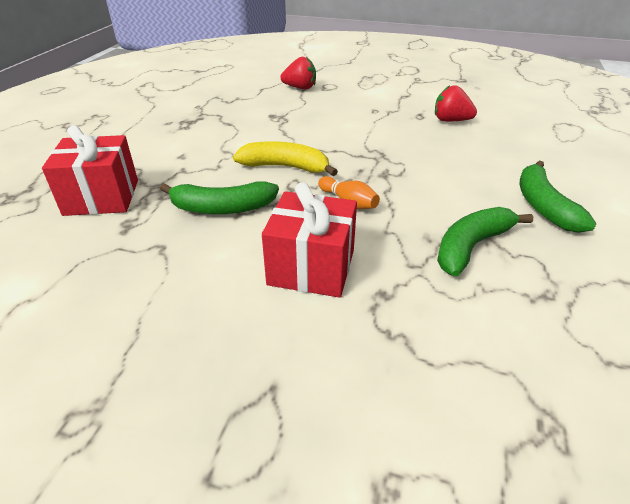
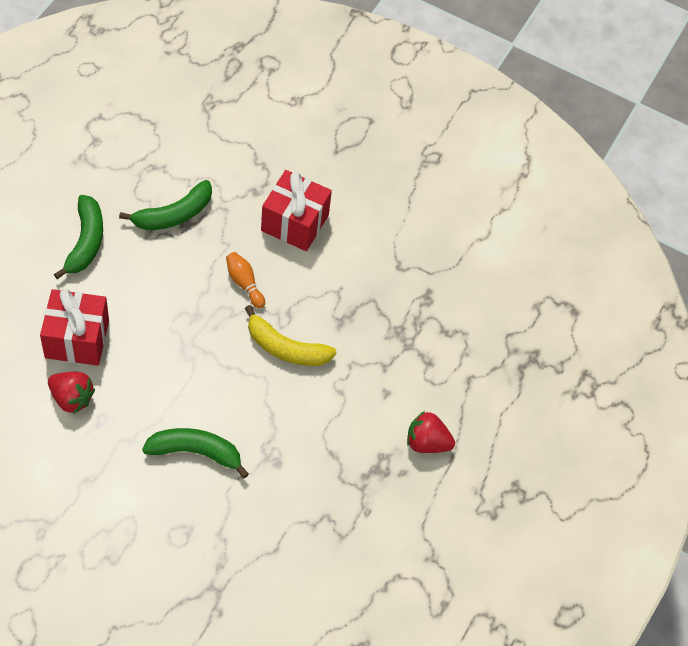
camera: 175 degrees left, 20 degrees up
red gift [42,125,138,216] -> red gift moved to [40,289,109,366]
green banana [160,181,279,214] -> green banana moved to [142,428,249,478]
red strawberry [280,57,316,89] -> red strawberry moved to [407,411,455,453]

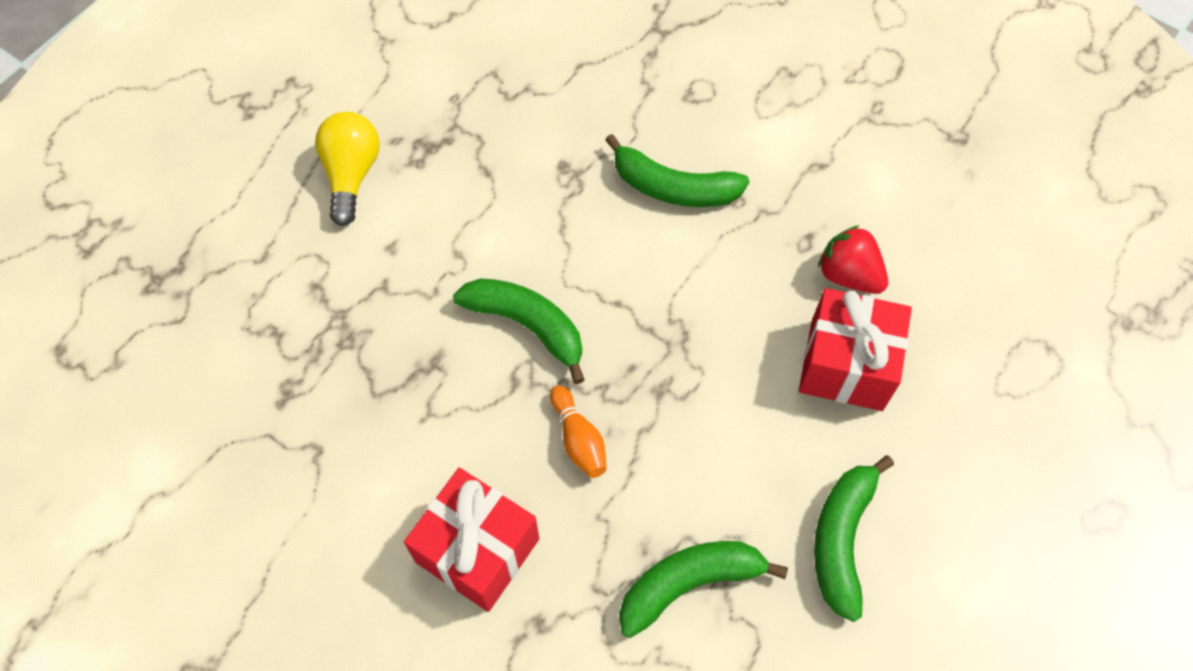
camera: 165 degrees left, 5 degrees up
yellow banana [245,305,337,366] -> green banana [453,279,585,384]
red strawberry [407,411,455,453] -> yellow light bulb [315,112,380,226]

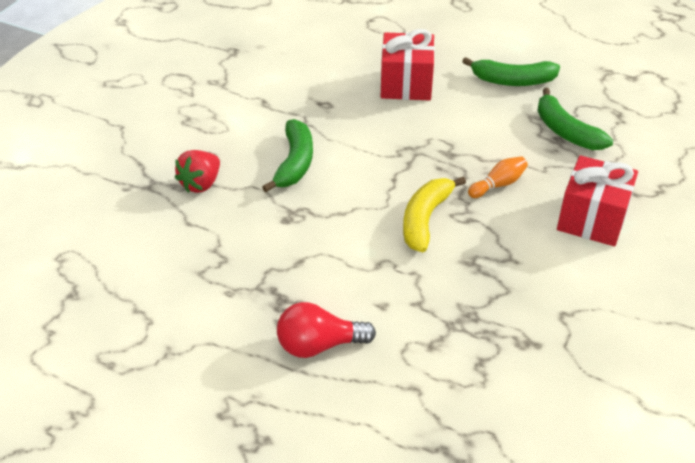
camera: 100 degrees left, 20 degrees down
yellow light bulb [315,112,380,226] -> red light bulb [277,302,376,358]
green banana [453,279,585,384] -> yellow banana [403,177,466,252]
red strawberry [818,225,888,294] -> red strawberry moved to [175,150,220,193]

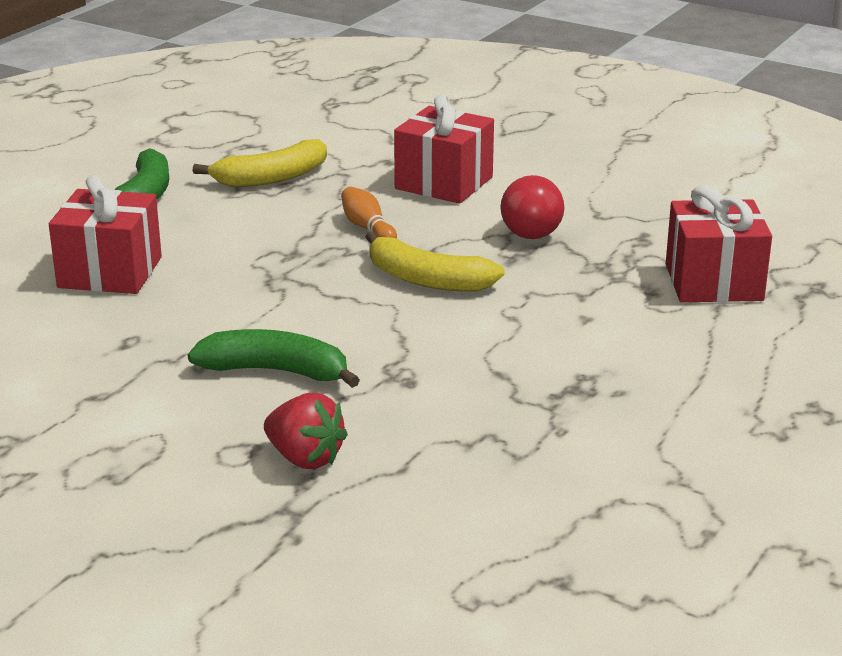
camera: 85 degrees left, 15 degrees down
red light bulb [277,302,376,358] -> red light bulb moved to [500,175,564,239]
green banana [538,88,613,150] -> yellow banana [192,139,327,187]
none -> red gift [666,185,772,302]

